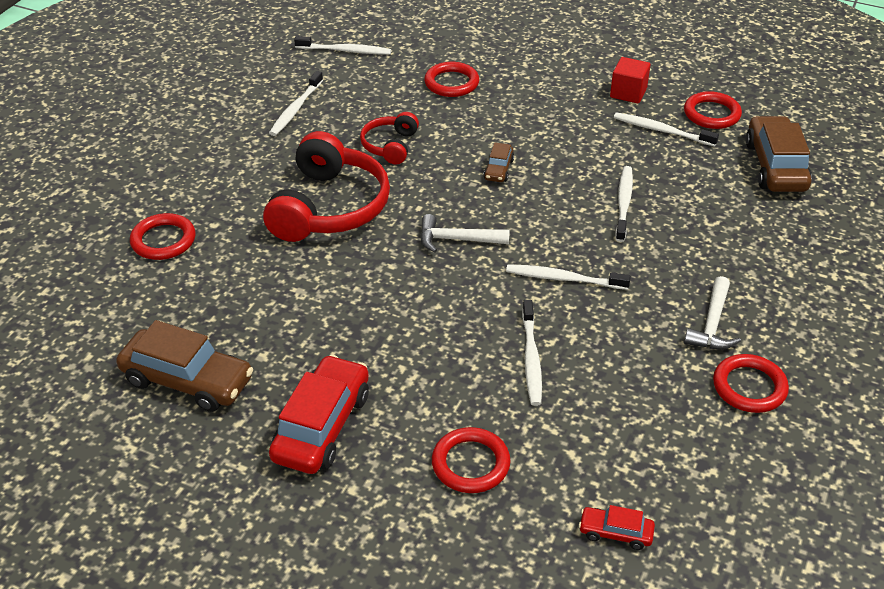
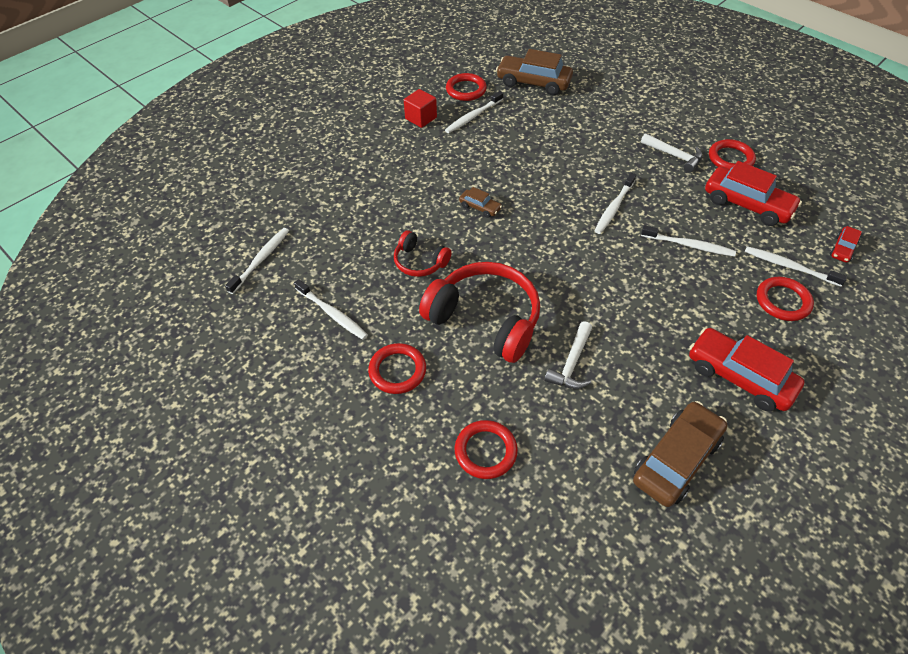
camera: 70 degrees left, 10 degrees up
white hammer [420,214,510,253] -> white hammer moved to [544,321,592,389]
red ring [424,62,479,97] -> red ring moved to [368,343,426,394]
white toothbrush [615,166,633,242] -> white toothbrush moved to [745,246,847,287]
none -> red car [705,161,802,226]

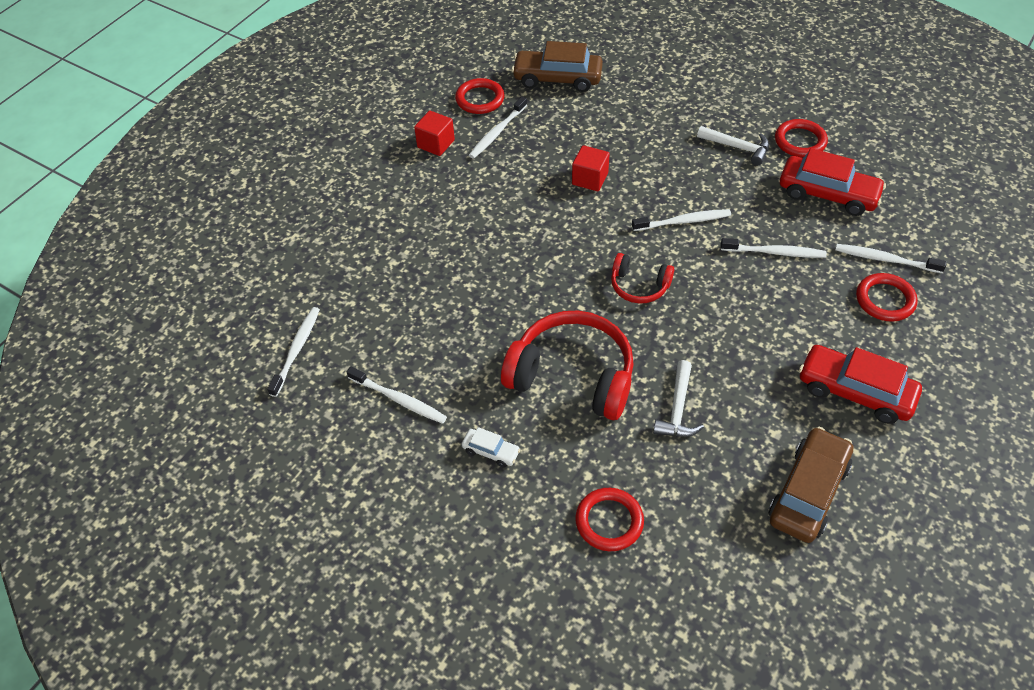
camera: 10 degrees left, 0 degrees up
red ring [368,343,426,394] -> white car [461,427,521,468]
red headphones [394,230,452,277] -> red headphones moved to [611,253,674,304]
brown car [459,187,502,218] -> none
white toothbrush [594,173,636,234] -> white toothbrush turned 120 degrees counterclockwise [632,209,731,231]
red car [830,226,862,263] -> none
none -> red cube [572,145,610,191]

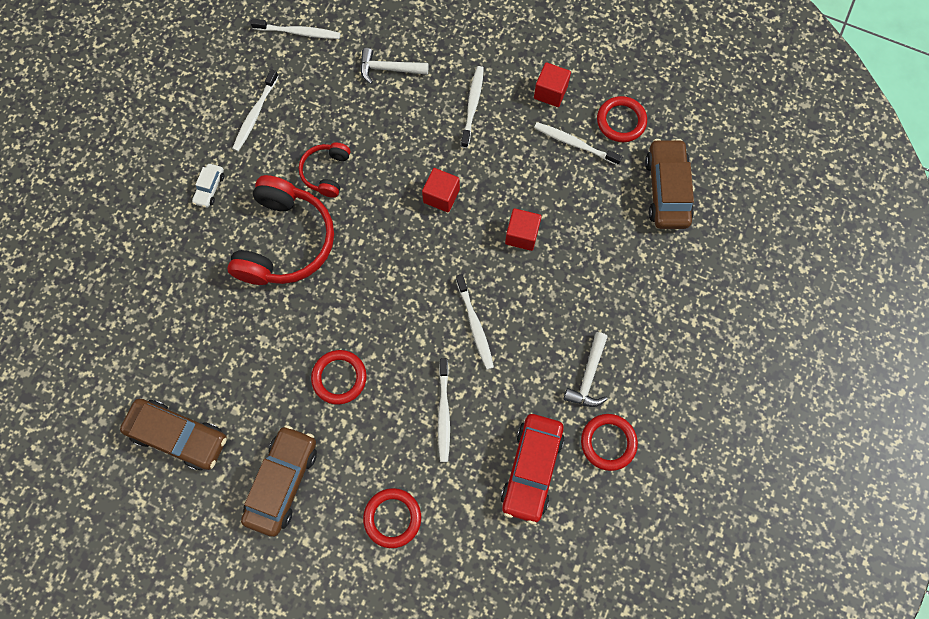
camera: 80 degrees right, 20 degrees up
red ring [575,488,644,551] -> red ring moved to [311,350,367,405]
red headphones [611,253,674,304] -> red headphones moved to [299,142,351,198]
white hammer [653,360,704,437] -> white hammer moved to [361,48,428,84]
red car [799,345,922,424] -> brown car [241,425,317,537]
white toothbrush [835,244,947,273] -> white toothbrush moved to [461,66,484,148]
none -> red cube [422,168,460,213]

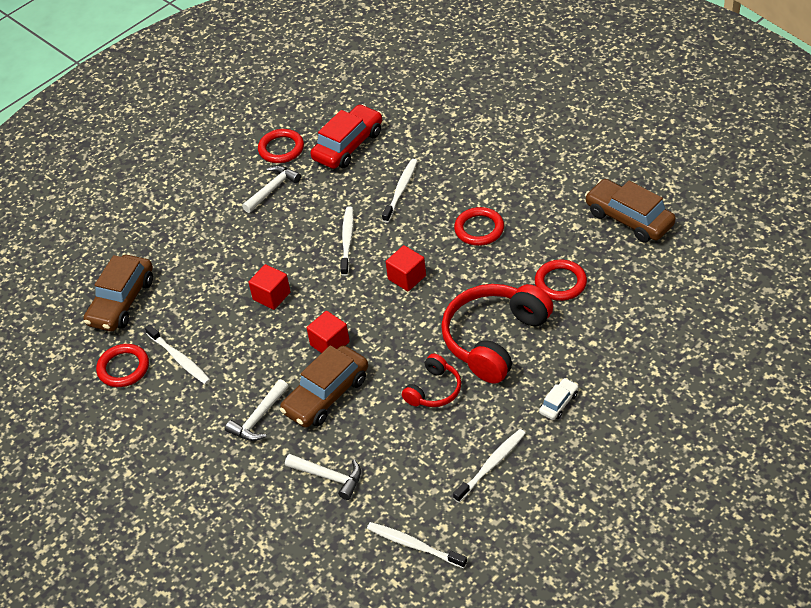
camera: 155 degrees left, 25 degrees down
brown car [241,425,317,537] -> brown car moved to [280,345,368,428]
red ring [363,488,421,548] -> red ring moved to [535,260,587,301]
white toothbrush [461,66,484,148] -> white hammer [225,379,288,441]
red cube [534,62,571,107] -> red cube moved to [386,245,426,291]

